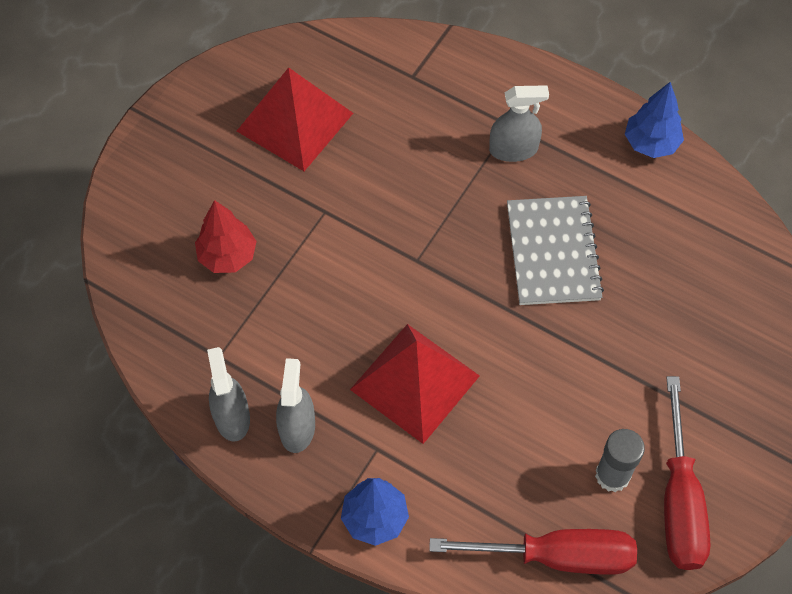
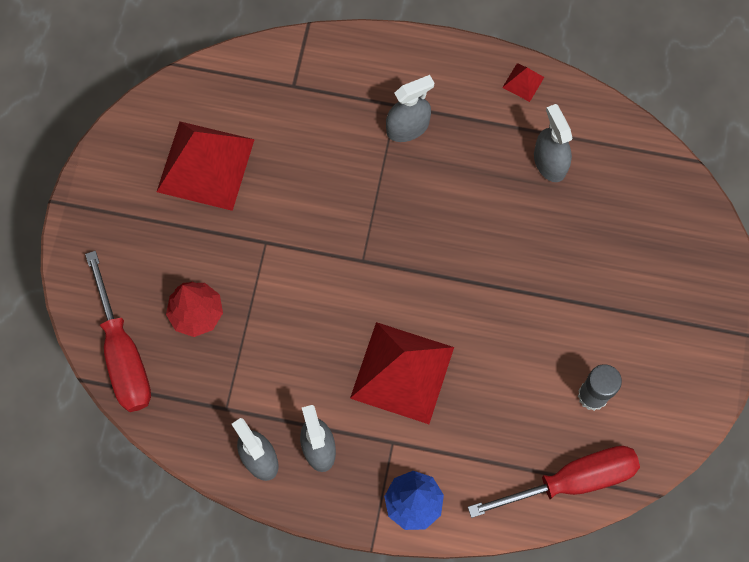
camera: 20 degrees left, 10 degrees up
grey notebook [507,196,604,305] -> none
blue tree [625,82,684,158] -> red pyramid [502,63,544,102]
red screwdriver [664,376,711,570] -> red screwdriver moved to [85,251,151,412]
none -> grey spray bottle [534,104,572,182]

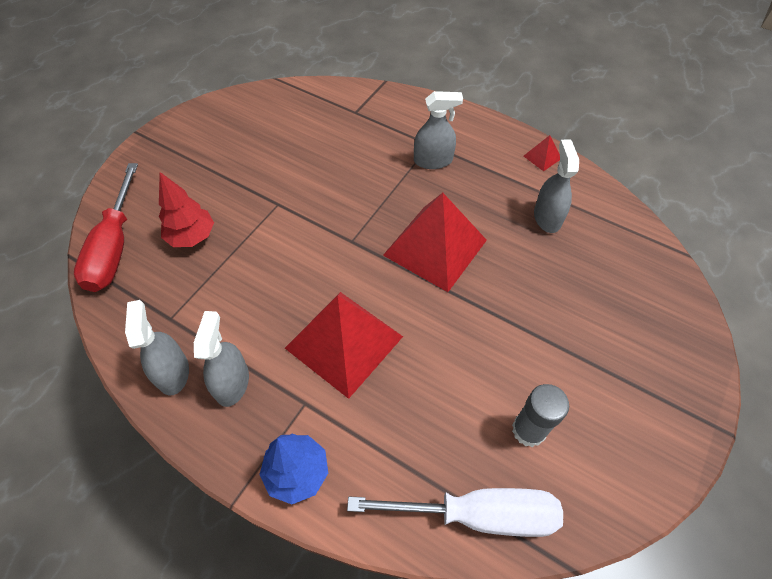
camera: 20 degrees right, 15 degrees down
red pyramid [157,121,255,211] -> red pyramid moved to [383,193,487,292]
red screwdriver [468,446,640,518] -> white screwdriver [347,488,563,537]

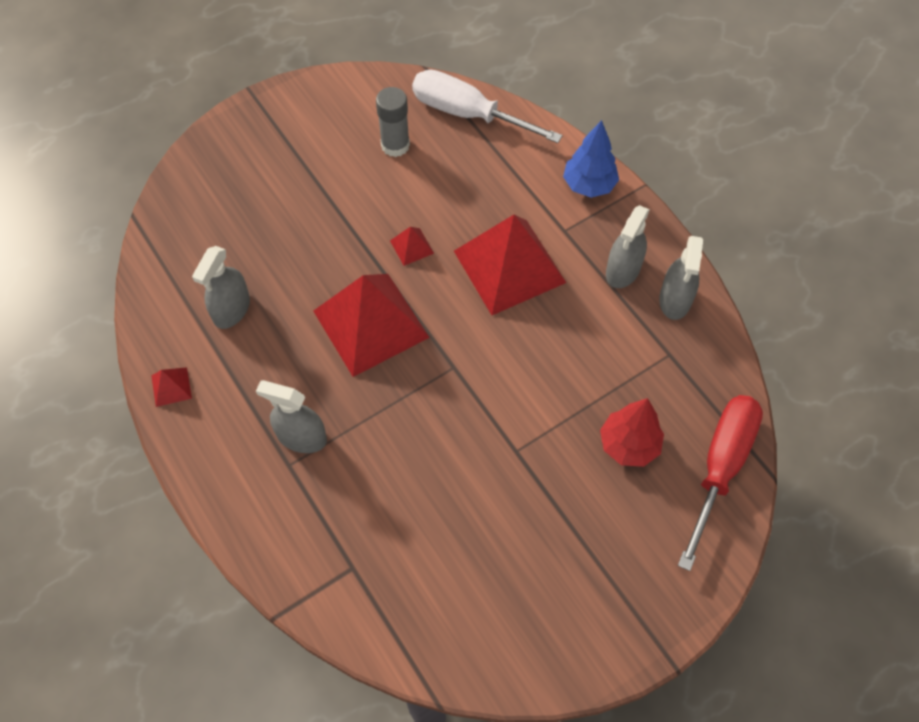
camera: 155 degrees left, 5 degrees up
none -> red pyramid [390,227,434,266]

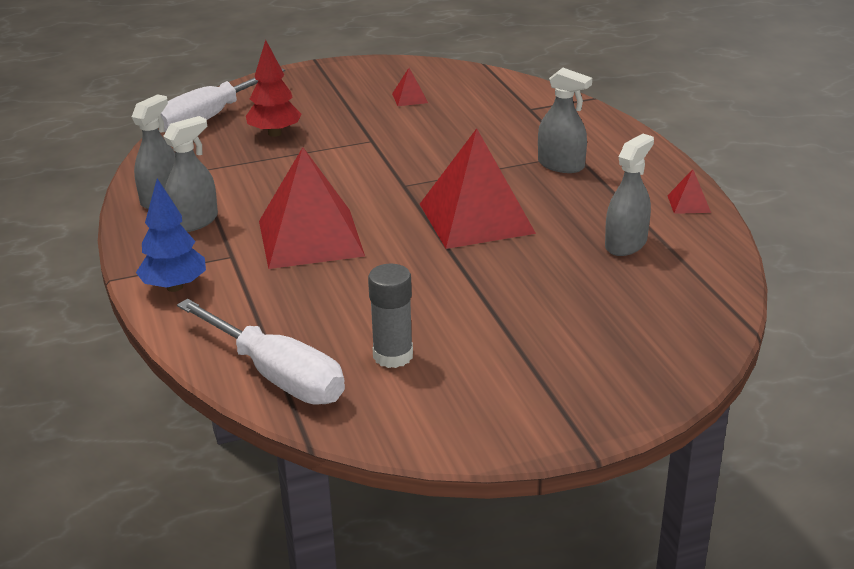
camera: 165 degrees left, 30 degrees down
red pyramid [390,227,434,266] -> red pyramid moved to [392,68,428,106]
red screwdriver [678,395,763,571] -> white screwdriver [160,68,285,132]

